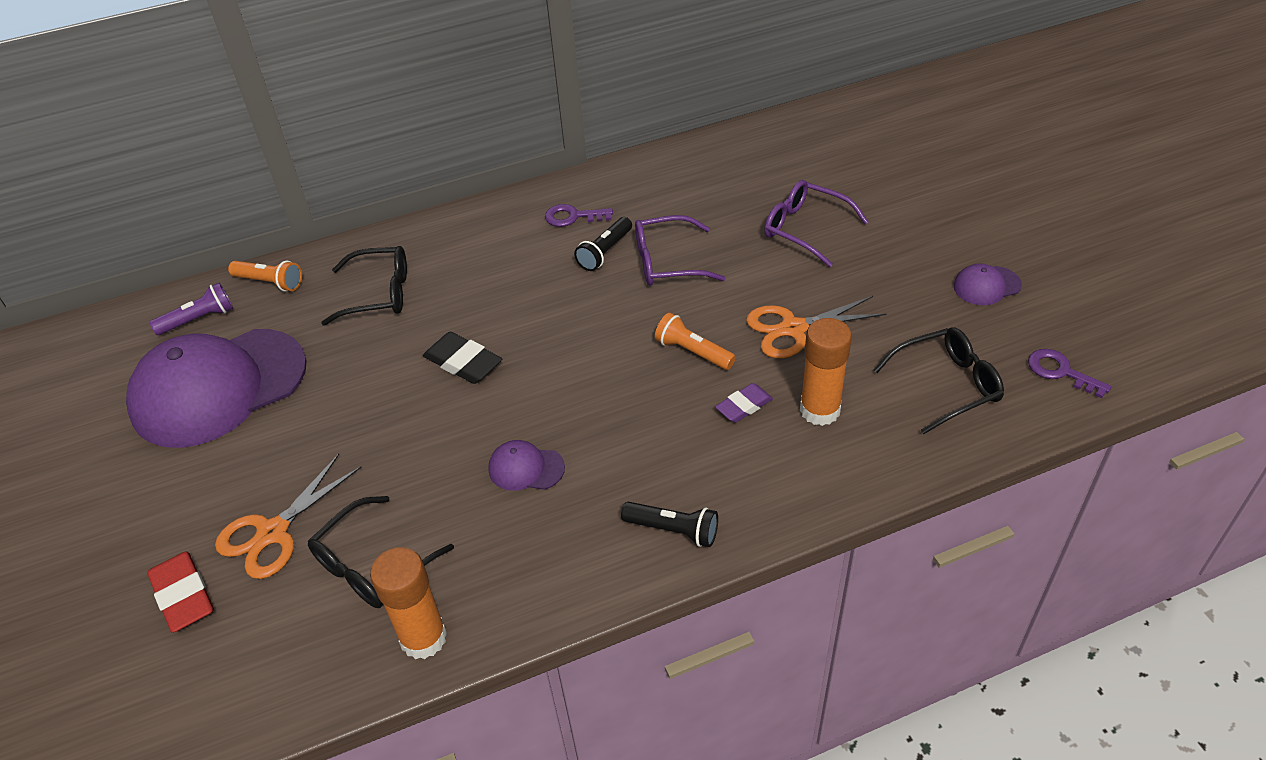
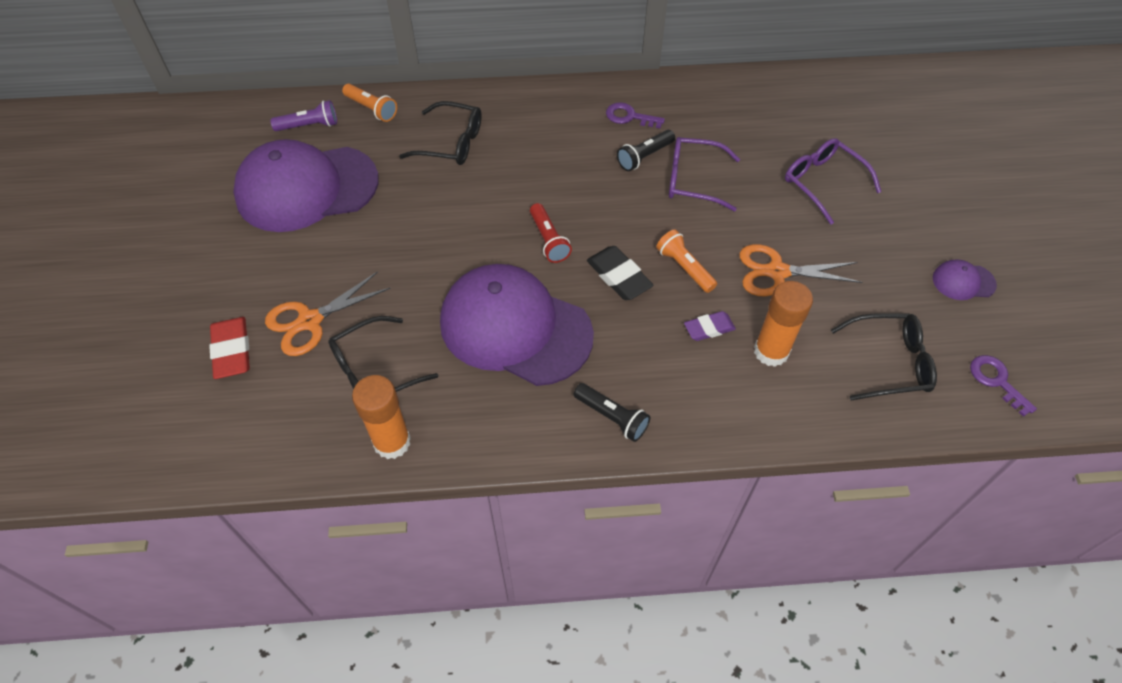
camera: 15 degrees right, 10 degrees up
black eraser [423,332,502,384] -> black eraser moved to [587,246,654,300]
purple cap [488,440,565,491] -> purple cap [440,264,594,386], size x2.48
none -> red flashlight [530,203,572,263]

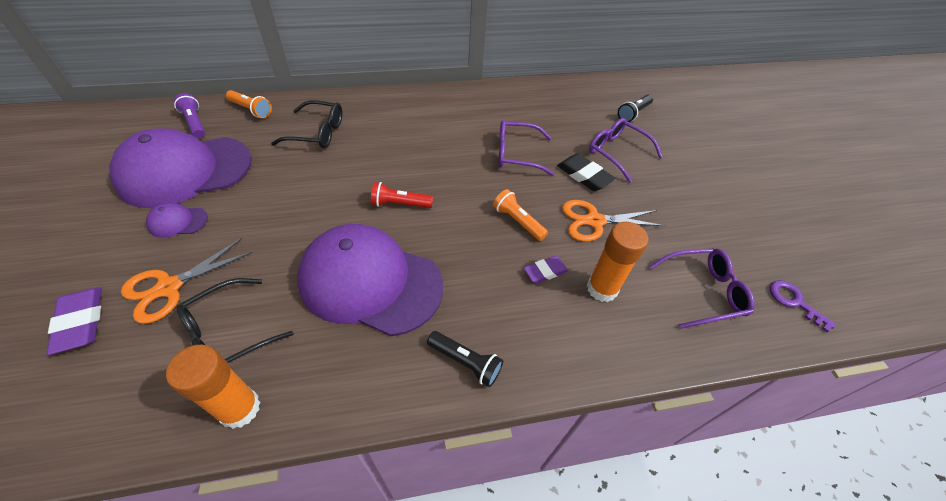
camera: 10 degrees left, 5 degrees down
red eraser [209,317,250,379] -> purple eraser [47,288,102,355]
purple flashlight [270,100,337,131] -> purple flashlight turned 105 degrees counterclockwise [174,93,205,138]
red flashlight [530,203,572,263] -> red flashlight turned 120 degrees clockwise [371,182,433,208]
black eraser [587,246,654,300] -> black eraser moved to [557,154,616,191]
purple key [606,102,665,128] -> none
black flashlight [617,130,675,171] -> black flashlight moved to [618,94,653,122]
black glasses [831,313,937,401] -> purple glasses [649,248,755,329]
purple cap [933,260,997,300] -> purple cap moved to [146,202,208,238]

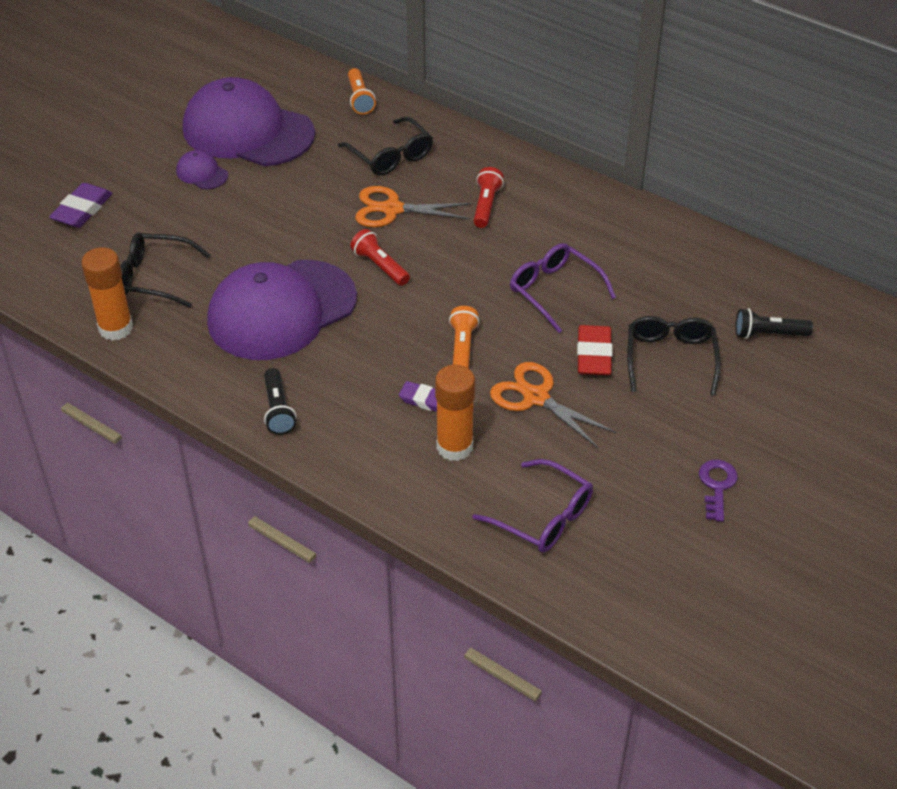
camera: 50 degrees right, 5 degrees down
orange scissors [121,238,253,324] -> orange scissors moved to [355,186,471,227]
purple flashlight [174,93,205,138] -> none
purple cap [297,224,443,336] -> purple cap turned 105 degrees counterclockwise [207,260,357,360]
black eraser [557,154,616,191] -> red eraser [577,325,612,375]
purple glasses [589,118,663,183] -> black glasses [627,316,721,396]
purple key [770,280,836,332] -> purple key moved to [699,459,738,522]
none -> red flashlight [474,167,504,228]

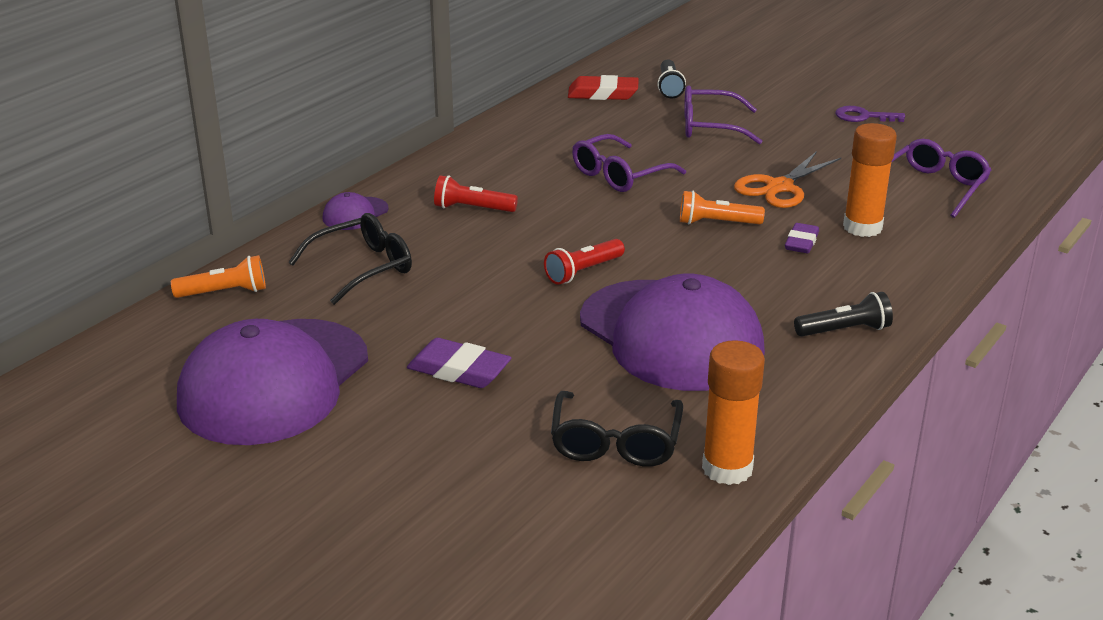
camera: 90 degrees left, 15 degrees down
purple eraser [49,183,113,228] -> purple eraser moved to [407,338,512,388]
purple cap [176,150,228,190] -> purple cap moved to [323,192,389,230]
orange scissors [355,186,471,227] -> none
red eraser [577,325,612,375] -> red eraser moved to [568,75,639,100]
black glasses [627,316,721,396] -> purple glasses [684,85,762,144]

